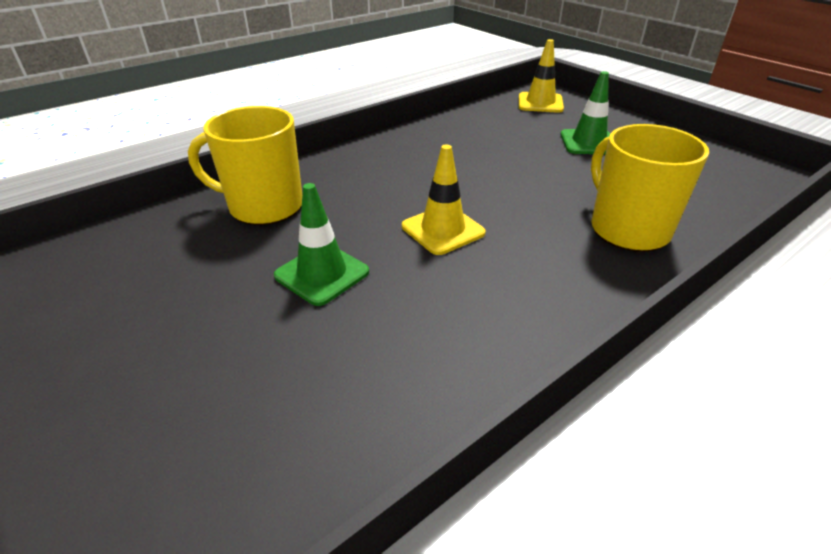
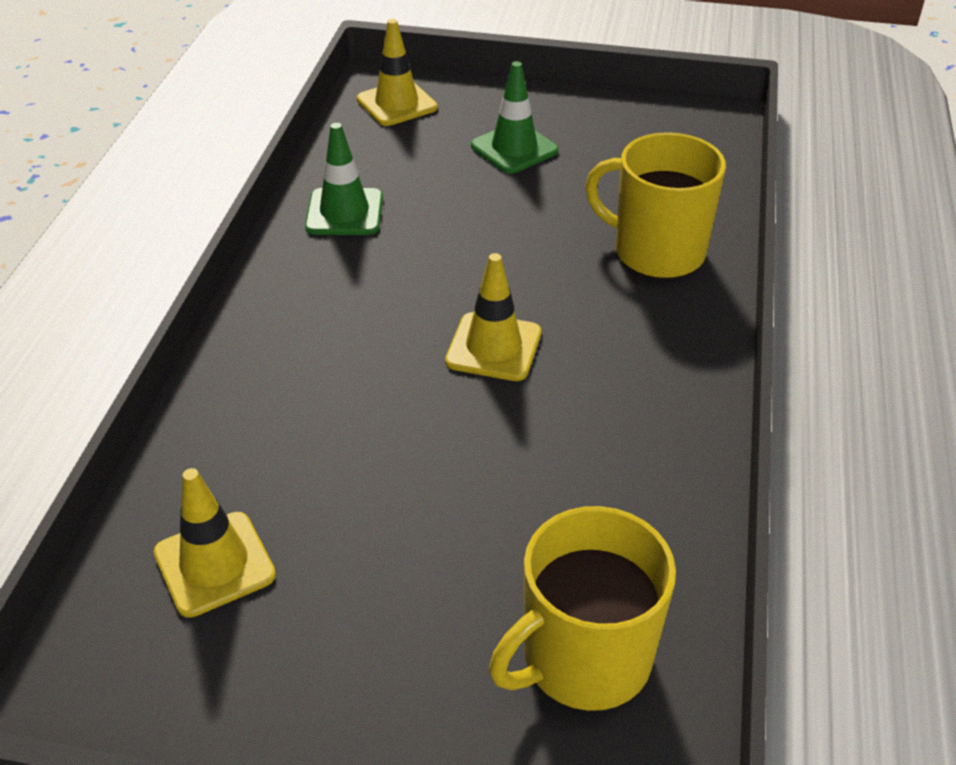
camera: 40 degrees left, 5 degrees up
yellow mug [188,106,302,225] -> yellow mug moved to [489,506,676,711]
green traffic cone [274,183,369,306] -> green traffic cone moved to [305,123,383,235]
none -> yellow traffic cone [154,468,276,618]

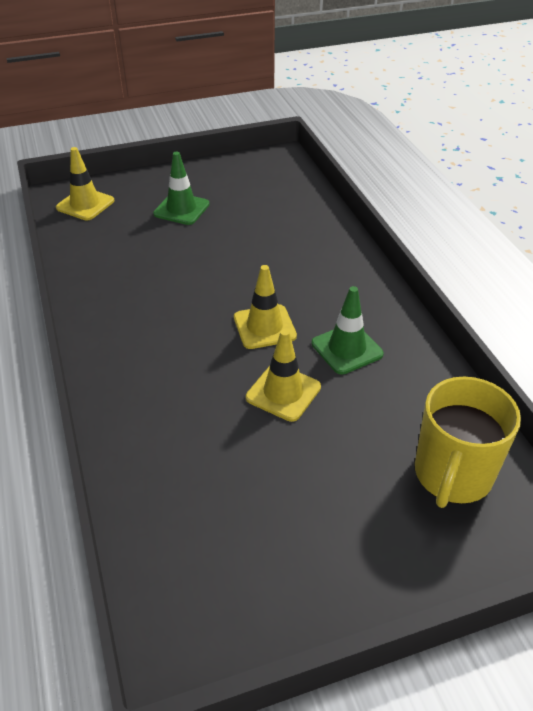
camera: 30 degrees left, 0 degrees up
yellow traffic cone [154,468,276,618] -> yellow traffic cone moved to [246,329,321,422]
green traffic cone [305,123,383,235] -> green traffic cone moved to [311,286,384,375]
yellow mug [585,132,726,279] -> none

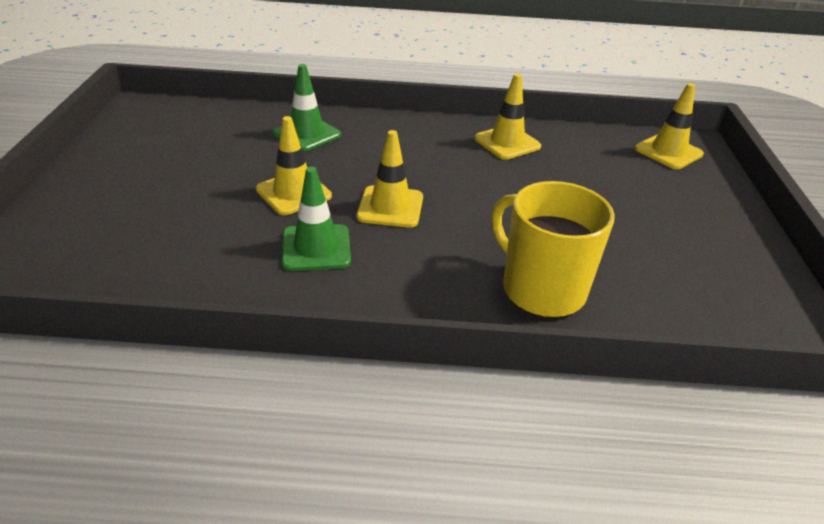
camera: 110 degrees right, 5 degrees down
green traffic cone [153,152,210,225] -> green traffic cone moved to [273,64,341,151]
yellow mug [415,377,521,508] -> yellow mug moved to [491,181,615,318]
none -> yellow traffic cone [474,73,541,160]

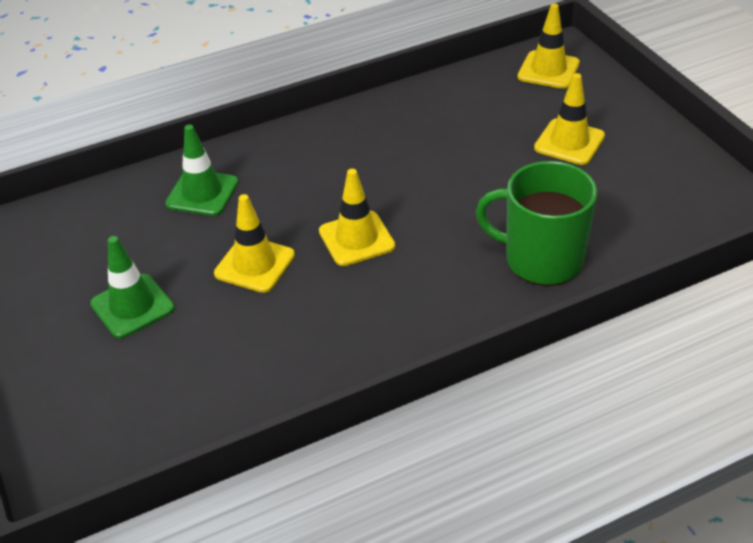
camera: 25 degrees left, 5 degrees up
green traffic cone [282,167,351,271] -> green traffic cone moved to [90,236,175,339]
yellow traffic cone [474,73,541,160] -> yellow traffic cone moved to [534,73,605,165]
yellow mug [491,181,615,318] -> green mug [476,161,597,286]

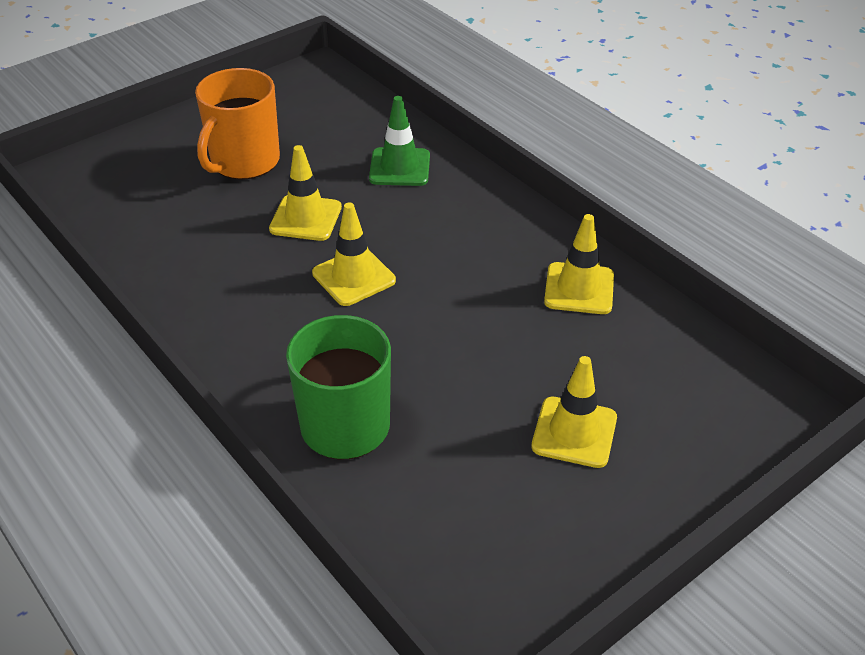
camera: 75 degrees right, 0 degrees up
green traffic cone [90,236,175,339] -> orange mug [195,68,280,180]
yellow traffic cone [518,3,580,89] -> yellow traffic cone moved to [544,214,614,314]

